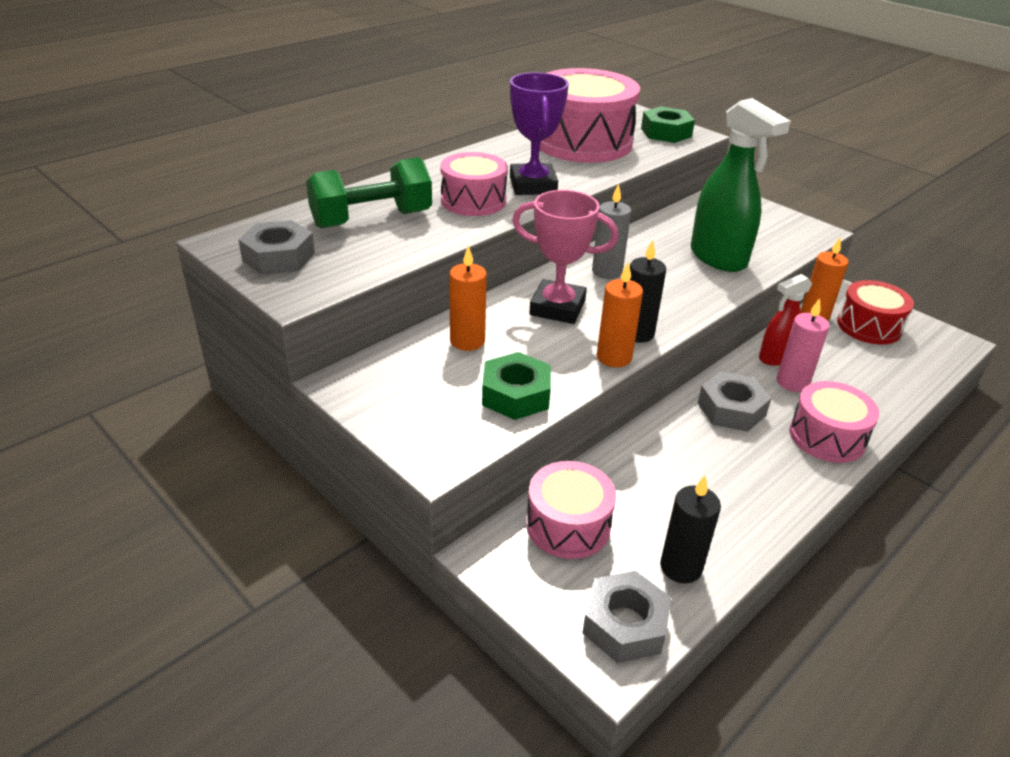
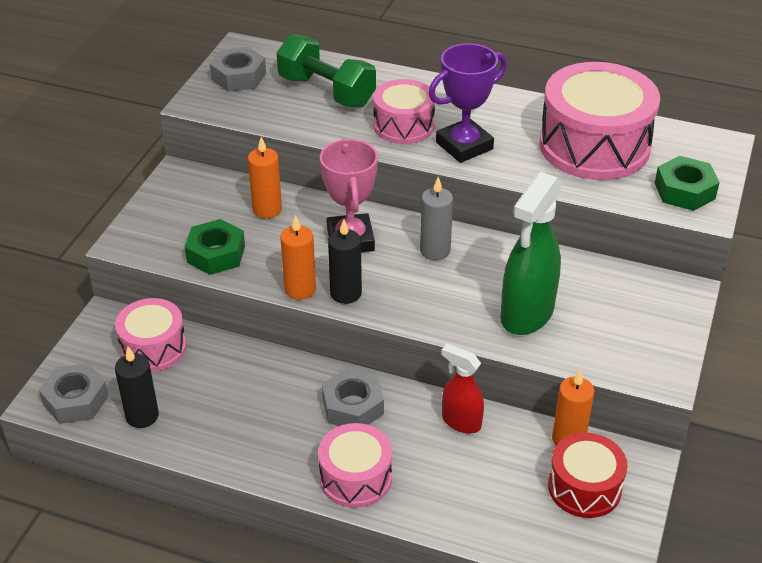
camera: 65 degrees right, 5 degrees up
pink candle [777,298,829,392] -> none

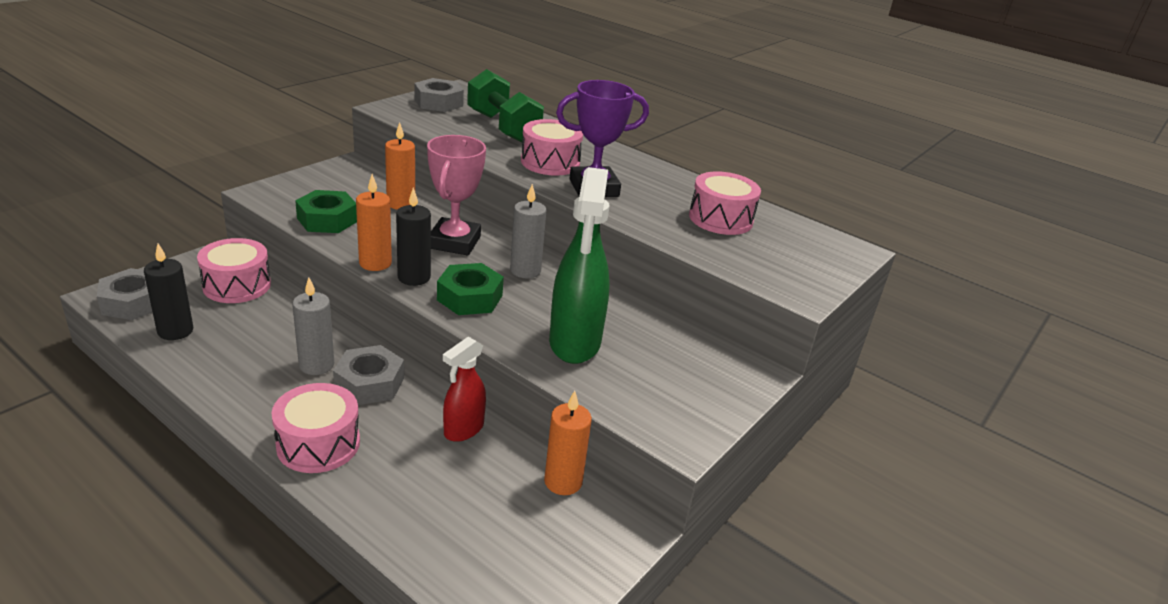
camera: 15 degrees right, 10 degrees down
red spray bottle [441,344,484,434] -> red spray bottle turned 105 degrees counterclockwise [443,337,486,442]
green spray bottle [501,172,562,335] -> green spray bottle turned 45 degrees counterclockwise [549,167,610,364]
pink drum [540,62,660,180] -> pink drum [689,171,761,235], size x0.57
red drum [548,433,627,518] -> none
green nut [655,156,720,211] -> green nut moved to [437,263,504,315]
none -> grey candle [292,277,334,375]

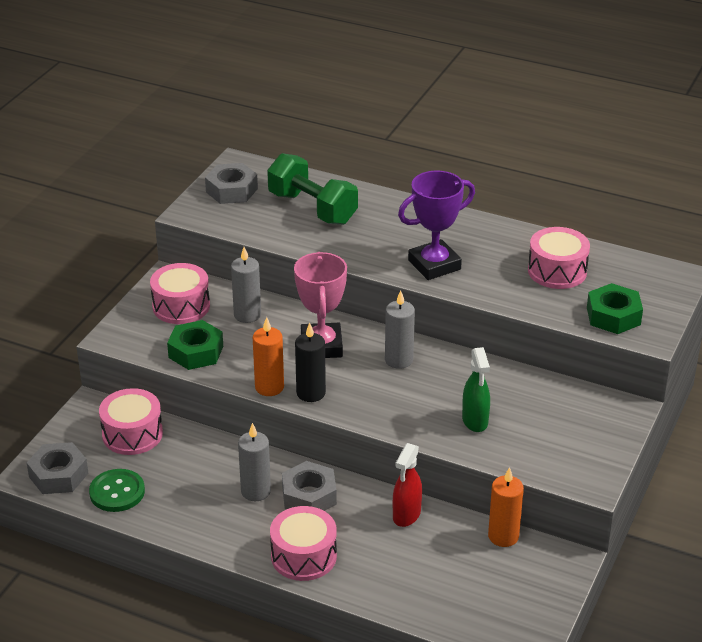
camera: 10 degrees left, 5 degrees up
black candle [144,244,193,340] -> green button [89,469,145,512]
orange candle [385,122,415,210] -> grey candle [231,247,261,323]
green nut [437,263,504,315] -> green nut moved to [587,283,643,334]
pink drum [521,119,583,176] -> pink drum moved to [150,263,210,324]
green spray bottle [549,167,610,364] -> green spray bottle [462,347,490,432], size x0.57

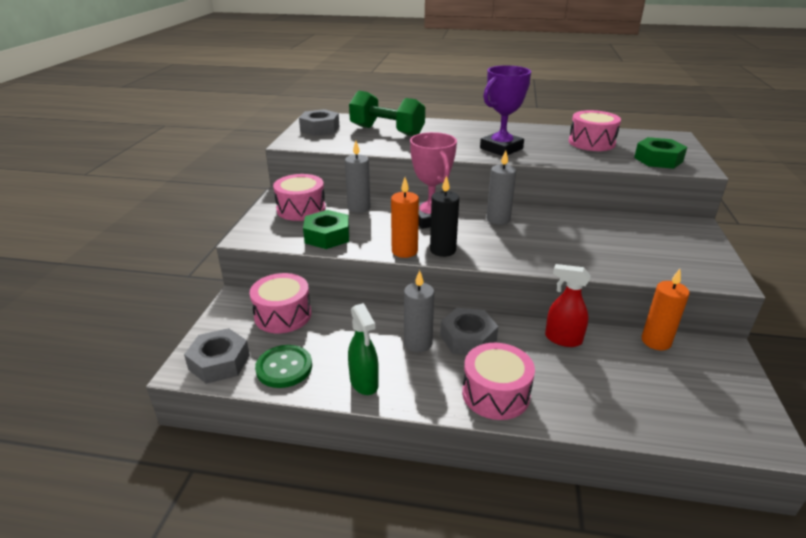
camera: 15 degrees left, 5 degrees down
red spray bottle [393,443,422,527] -> red spray bottle turned 105 degrees clockwise [545,264,591,347]
green spray bottle [462,347,490,432] -> green spray bottle moved to [348,303,379,395]

